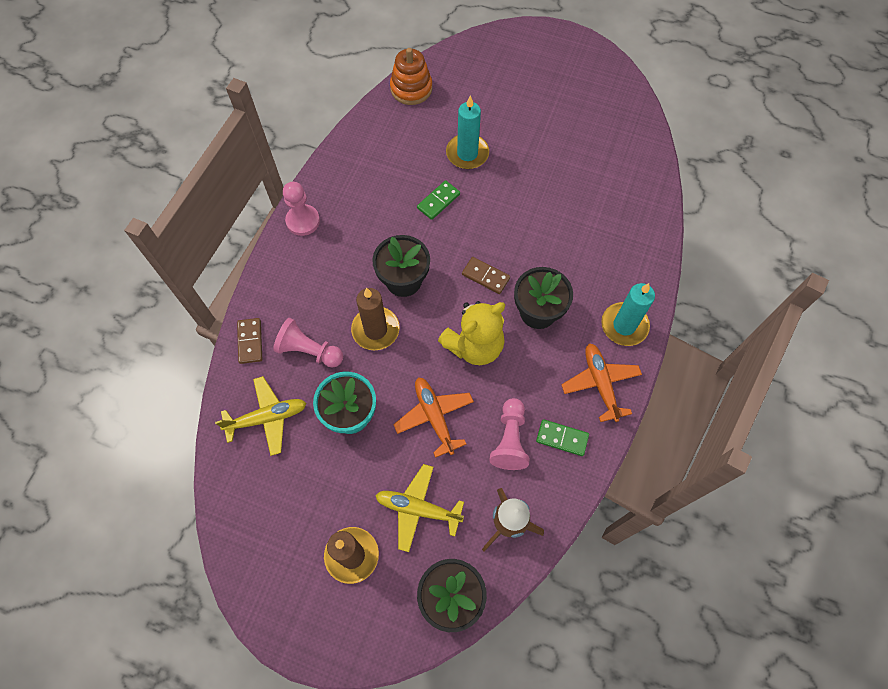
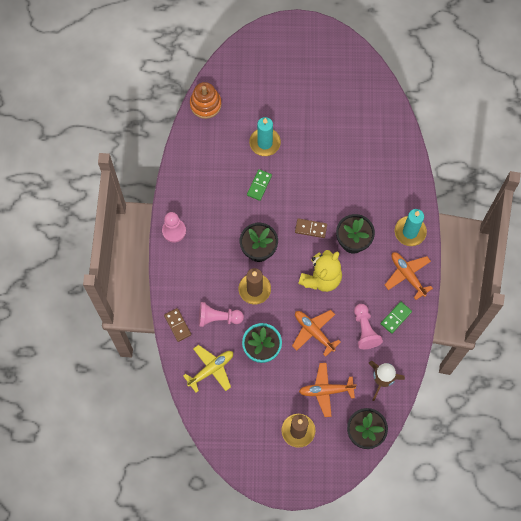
camera: 20 degrees left, 5 degrees up
yellow plane [375,464,464,552] -> orange plane [299,363,357,417]
green domino [536,419,589,456] -> green domino turned 45 degrees counterclockwise [381,302,412,334]

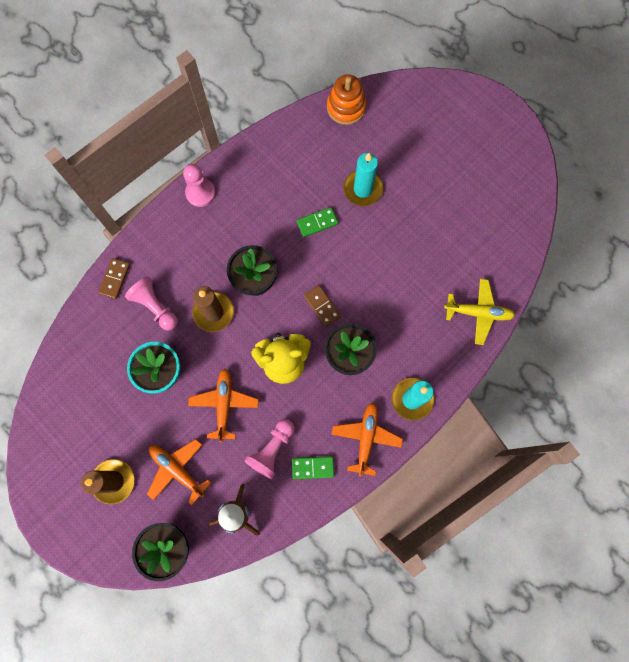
camera: 45 degrees right, 5 degrees up
yellow plane [183,345,233,393] -> yellow plane moved to [444,279,515,345]

